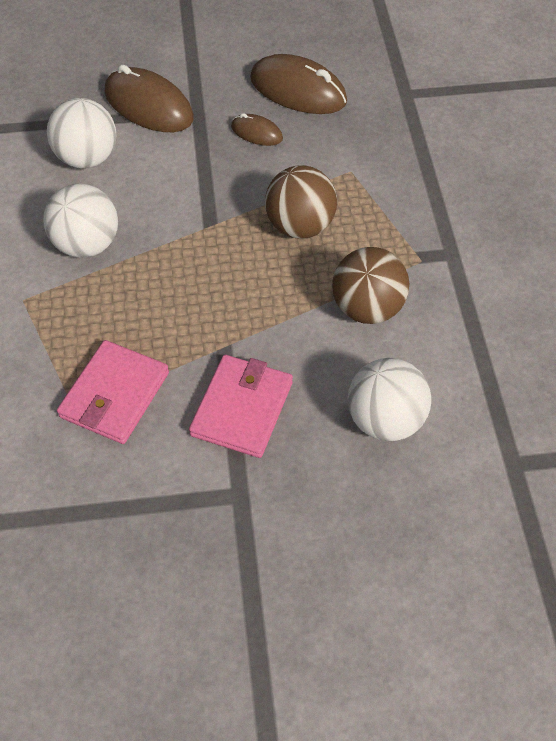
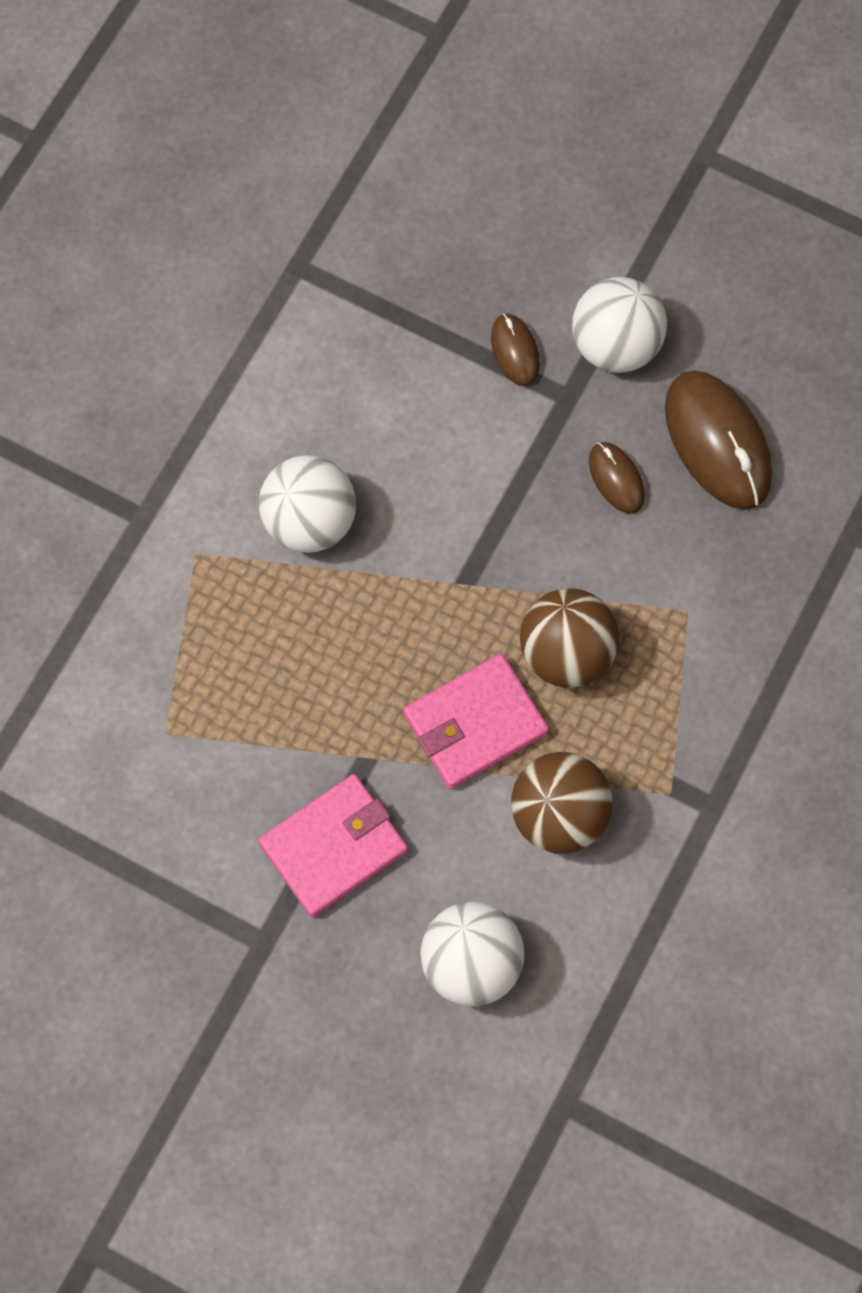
camera: 35 degrees right, 15 degrees up
white ball [47,98,117,168] -> white ball moved to [572,277,667,373]
pink wallet [57,340,169,444] -> pink wallet moved to [403,654,549,789]
brown mouse [105,65,194,132] -> brown mouse [491,313,540,386], size x0.52

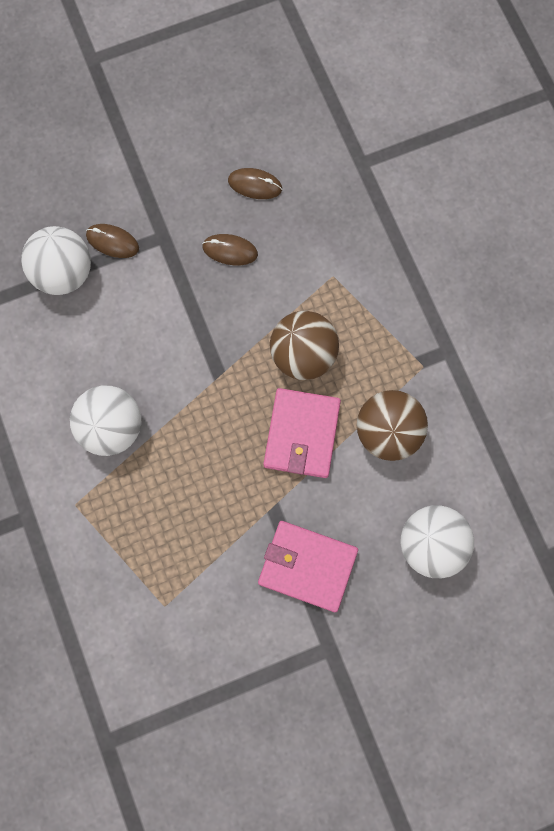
camera: 50 degrees left, 5 degrees up
pink wallet [258,774,408,917] -> pink wallet turned 75 degrees counterclockwise [258,521,358,612]
white ball [572,277,667,373] -> white ball moved to [21,226,91,295]
brown mouse [665,370,772,510] -> brown mouse [228,168,282,199], size x0.52

